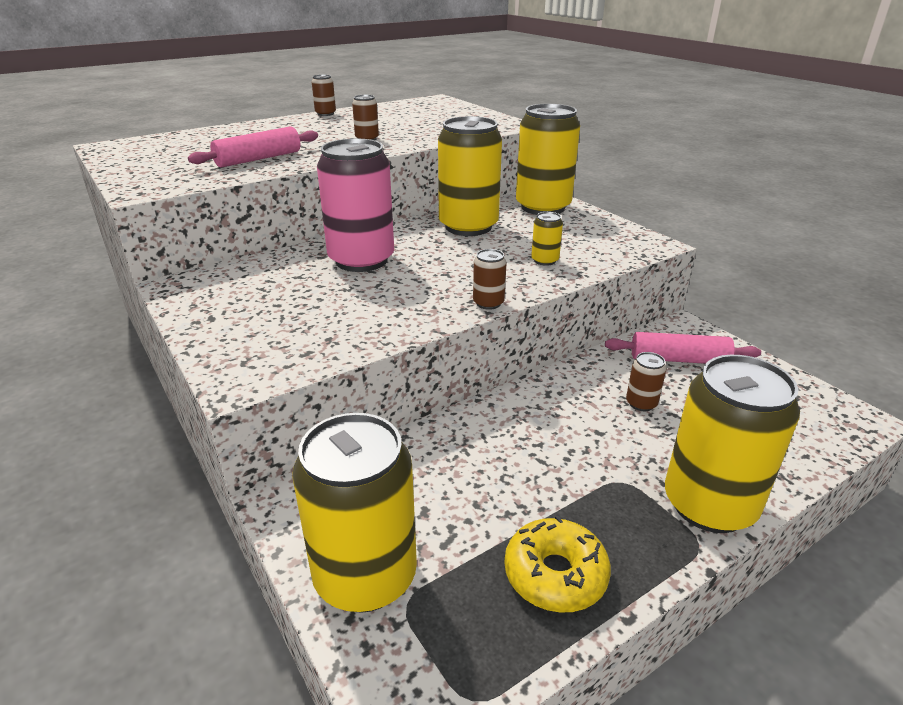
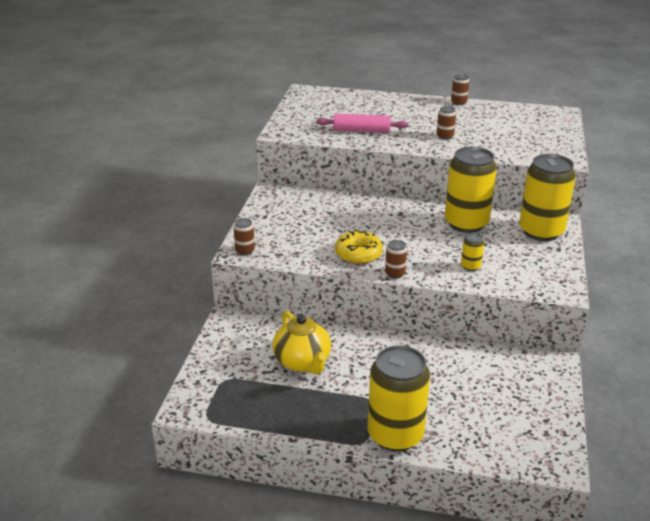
camera: 45 degrees right, 0 degrees up
yellow can [292,413,417,613] -> none
pink can [317,138,394,272] -> none
yellow donut [504,516,611,613] -> yellow donut moved to [335,230,383,264]
pink rolling pin [605,332,761,364] -> none
brown can [626,352,666,411] -> brown can moved to [234,218,255,255]
none -> yellow teapot [273,311,331,374]

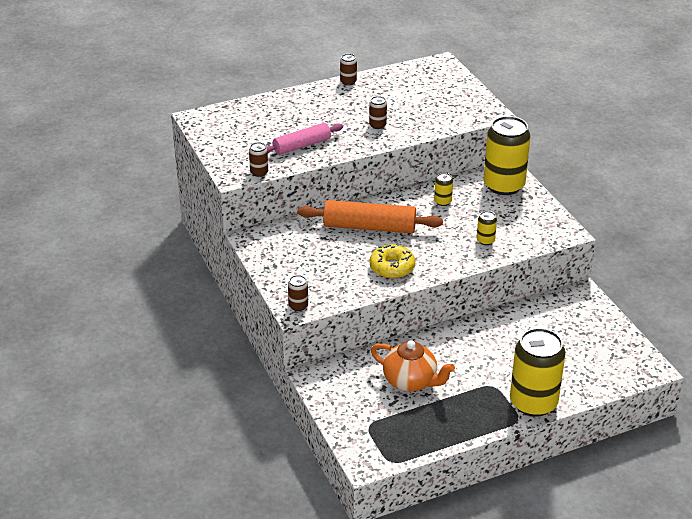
camera: 35 degrees left, 5 degrees up
yellow teapot [273,311,331,374] -> orange teapot [371,340,455,392]
brown can [385,240,407,278] -> brown can moved to [249,142,268,177]
yellow can [445,147,497,233] -> yellow can [434,173,453,206], size x0.42
none -> orange rolling pin [297,200,443,233]

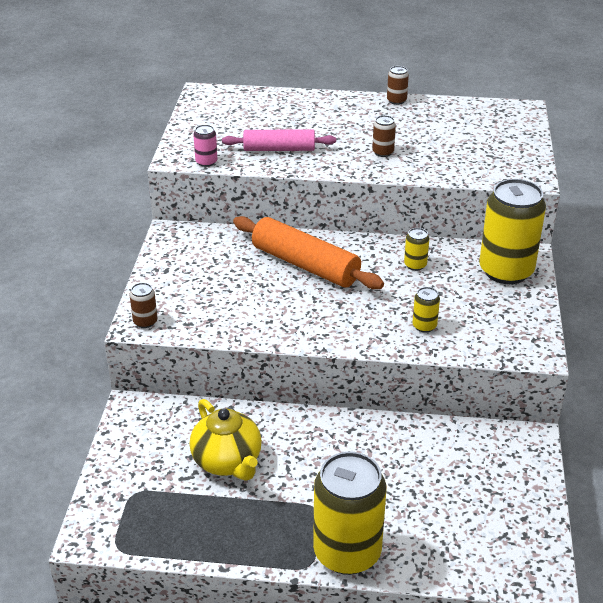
camera: 30 degrees right, 0 degrees up
brown can [249,142,268,177] -> pink can [193,125,218,167]
yellow donut [370,243,415,279] -> none
orange teapot [371,340,455,392] -> yellow teapot [190,399,262,481]

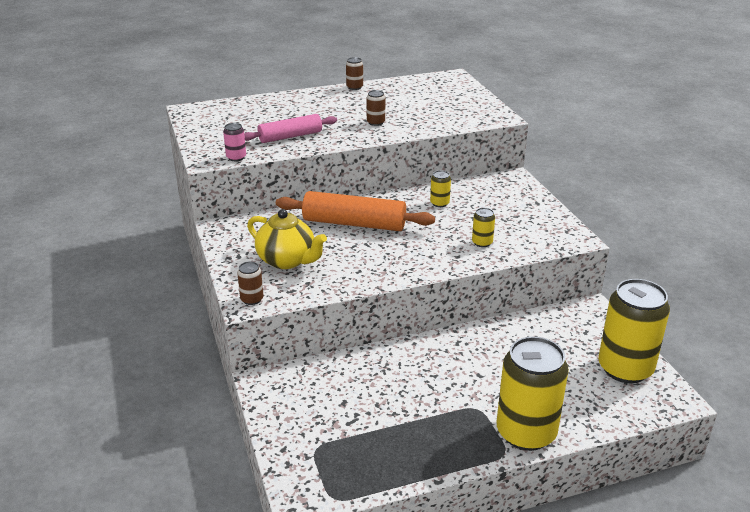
camera: 25 degrees left, 5 degrees down
yellow teapot [190,399,262,481] -> yellow teapot moved to [247,209,327,269]
yellow can [479,179,546,284] -> yellow can moved to [598,279,670,383]

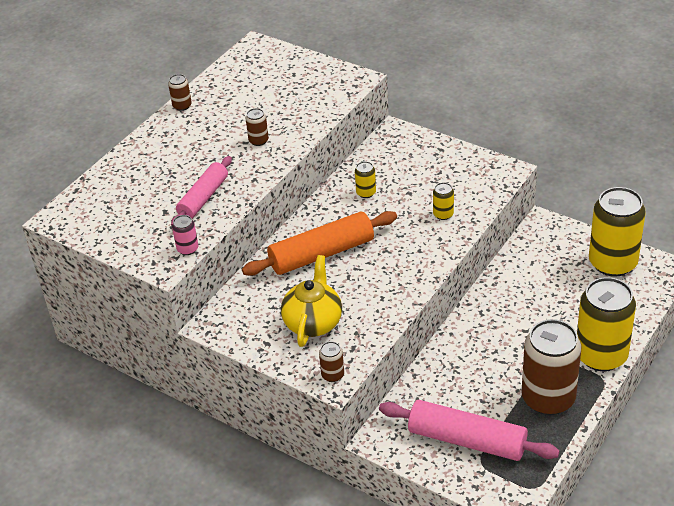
camera: 35 degrees left, 10 degrees up
yellow teapot [247,209,327,269] -> yellow teapot turned 75 degrees counterclockwise [281,255,342,347]
none -> pink rolling pin [379,400,560,461]
none -> brown can [521,319,582,415]

